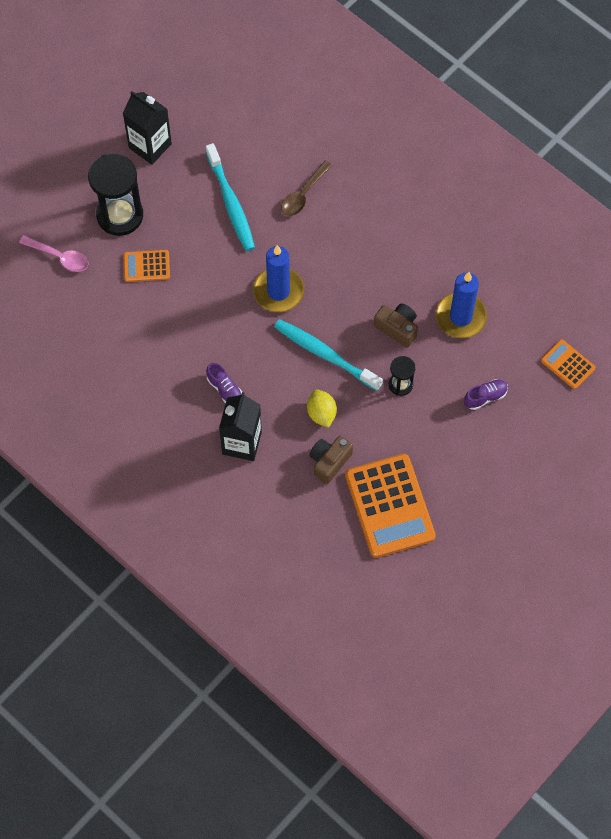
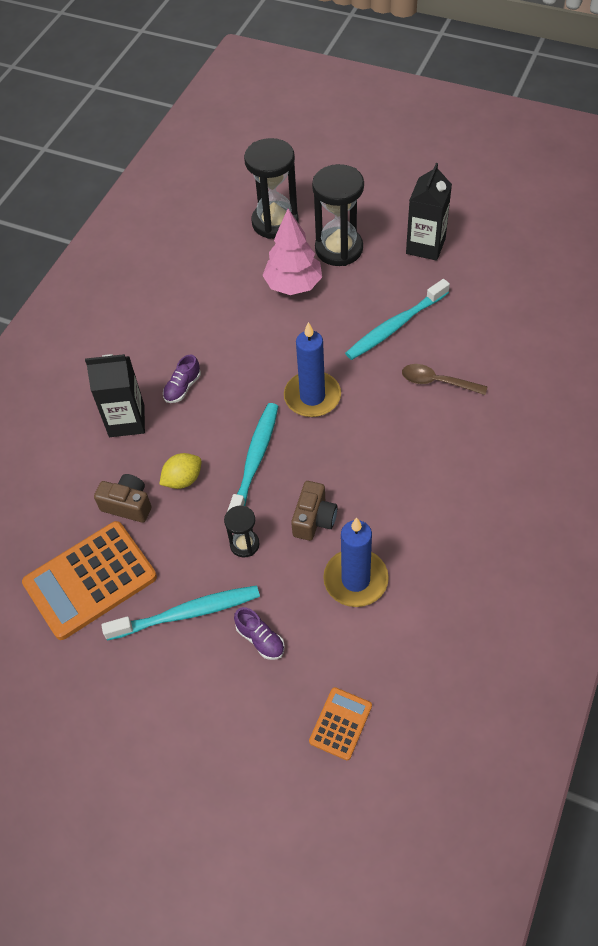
camera: 75 degrees right, 10 degrees down
pink spoon [19,235,88,272] -> black hourglass [244,138,299,239]
orange calculator [124,250,170,282] -> pink tree [262,208,322,295]
none -> turquoise toothbrush [101,585,260,641]

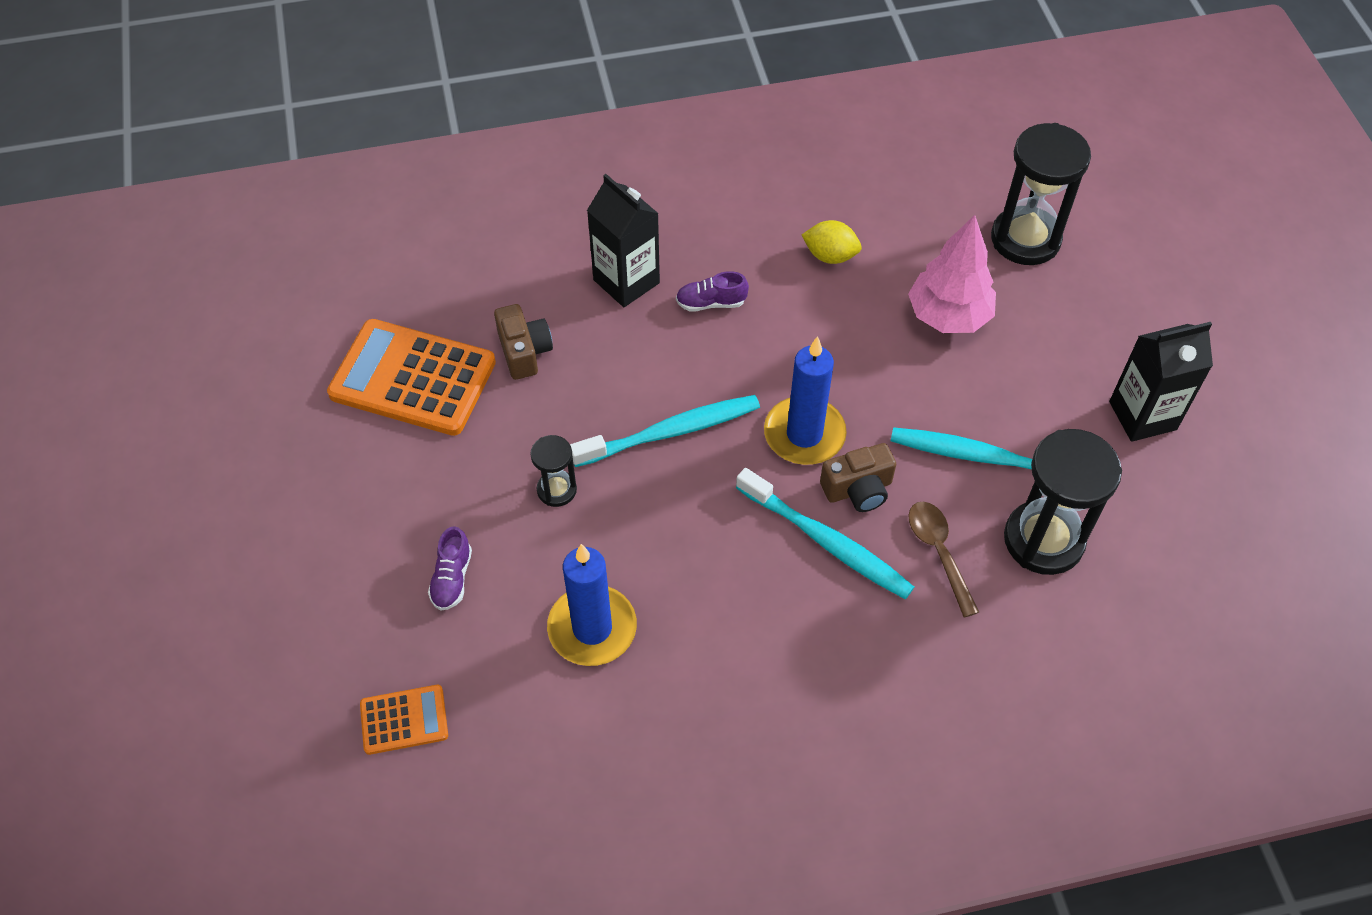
camera: 50 degrees right, 0 degrees up
turquoise toothbrush [101,585,260,641] -> turquoise toothbrush moved to [736,468,914,599]
yellow lemon [159,453,202,489] -> yellow lemon moved to [802,220,862,264]
brown camera [291,481,338,541] -> brown camera moved to [820,443,896,512]
black hourglass [312,164,364,266] -> black hourglass moved to [1004,429,1122,575]

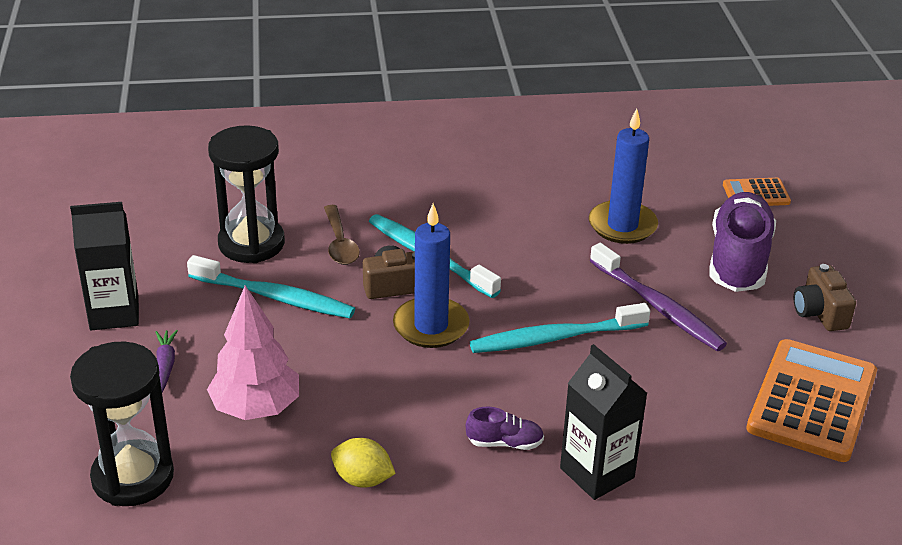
camera: 175 degrees left, 20 degrees down
orange calculator [327,319,496,436] -> orange calculator turned 90 degrees counterclockwise [746,339,877,462]
purple shoe [428,526,472,610] -> purple shoe [709,192,776,292], size x2.21
brown camera [494,304,553,380] -> brown camera moved to [794,264,856,331]
black hourglass [530,435,577,507] -> purple toothbrush [590,243,727,351]
none -> purple carrot [155,330,178,392]

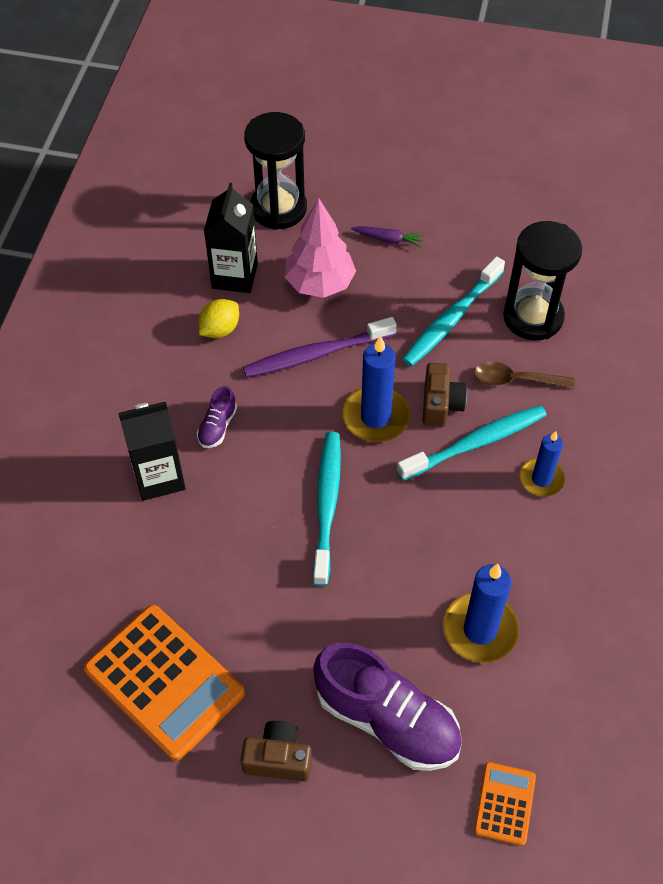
camera: 110 degrees right, 20 degrees up
black carton [70,202,139,330] -> black carton moved to [204,183,258,293]
purple toothbrush [590,243,727,351] -> purple toothbrush moved to [243,317,397,378]
none -> blue candle [519,431,565,497]

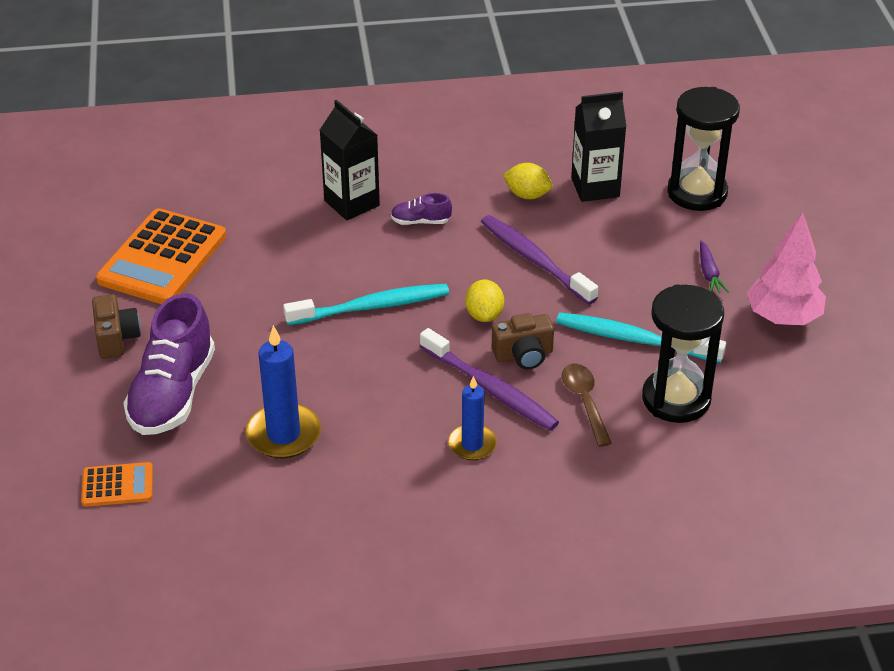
camera: 70 degrees right, 15 degrees down
pink tree [285,198,356,298] -> pink tree moved to [747,213,826,325]
blue candle [342,335,411,442] -> yellow lemon [465,279,504,322]
turquoise toothbrush [397,405,547,481] -> purple toothbrush [420,328,559,431]

